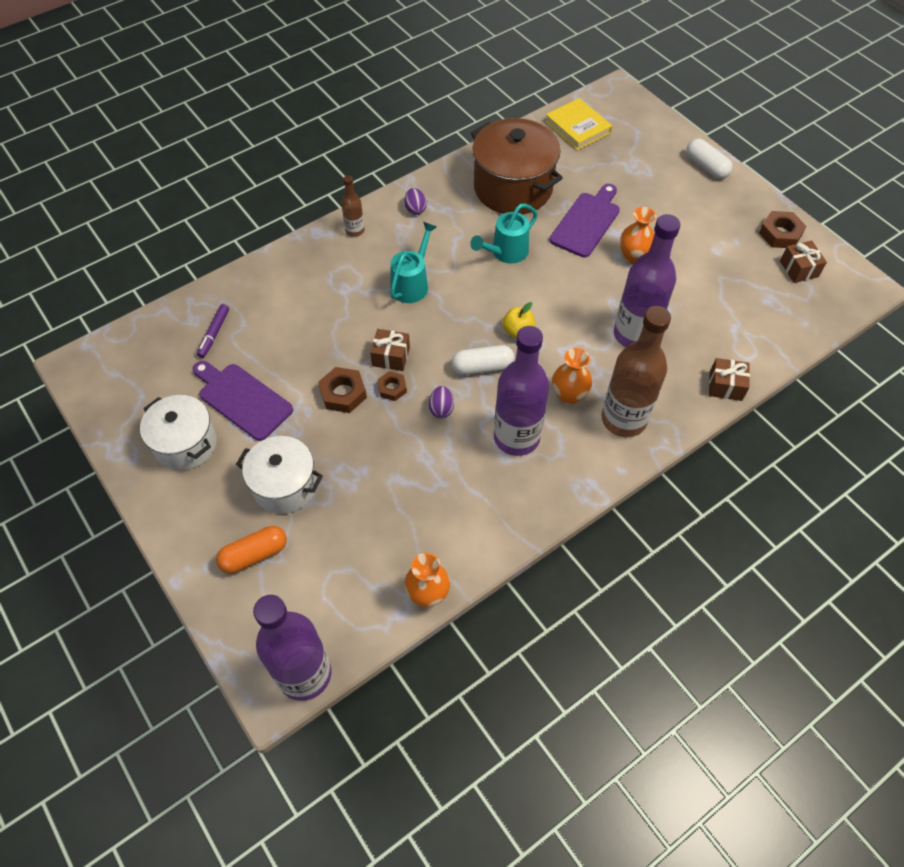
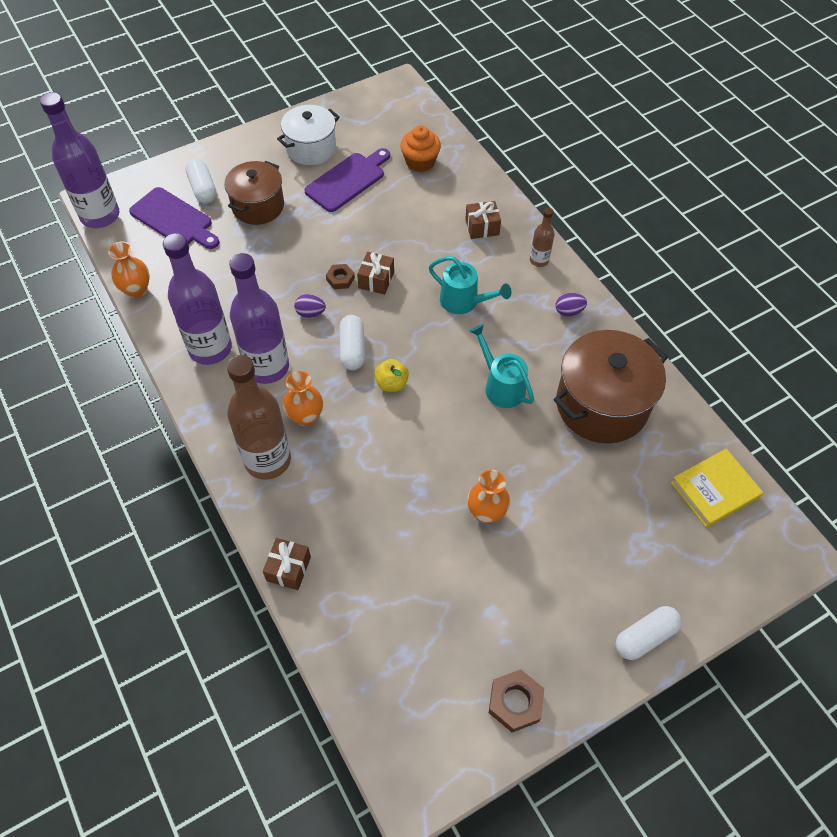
camera: 95 degrees right, 0 degrees up
purple marker [197,304,229,358] -> orange cupcake [400,125,441,172]
orange capsule [216,526,287,573] -> white capsule [185,158,217,204]
white pot [236,436,323,514] -> brown pot [224,161,284,225]
brown nut [318,367,367,413] -> none
purple cutting board [549,184,620,257] -> purple cutting board moved to [129,187,219,249]
purple bottle [614,214,680,347] -> purple bottle moved to [163,233,232,365]
brown gift [780,241,827,283] -> brown gift moved to [465,201,501,239]

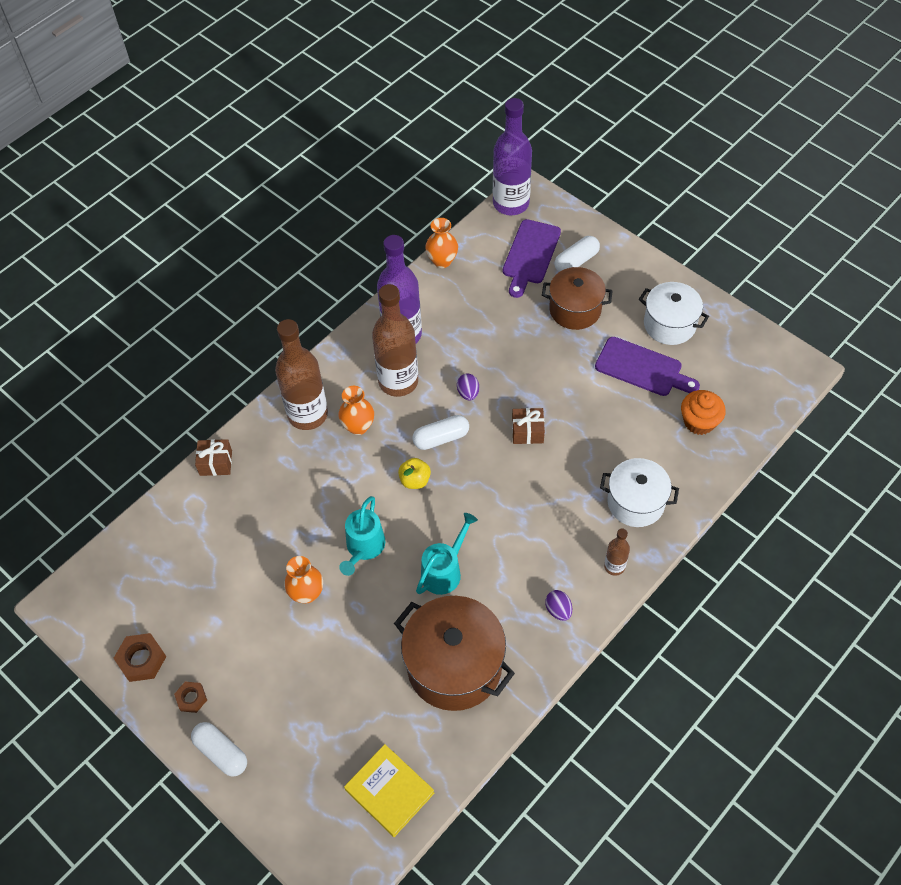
camera: 75 degrees right, 0 degrees up
purple bottle [229,253,289,384] -> brown bottle [372,284,418,397]
brown nut [326,264,355,289] -> brown nut moved to [174,682,207,713]
turquoise watering can [429,256,511,314] -> turquoise watering can moved to [339,496,385,576]
brown gift [465,201,501,239] -> white pot [600,458,679,527]

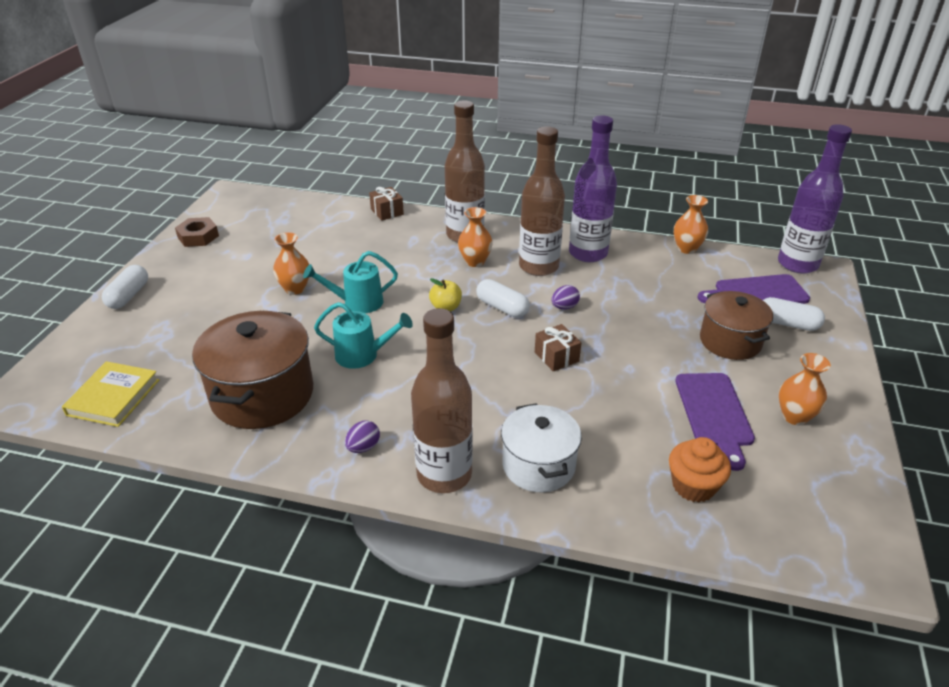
camera: 60 degrees right, 20 degrees down
brown nut [174,682,207,713] -> none
brown bottle [604,529,630,576] -> brown bottle [411,308,473,493], size x2.10
white pot [639,282,709,345] -> orange vase [779,353,831,425]

